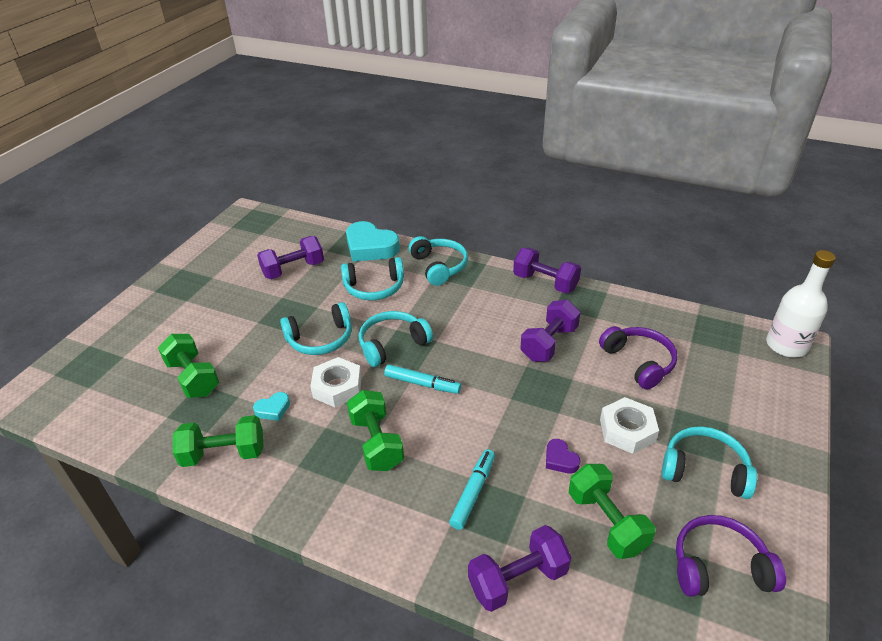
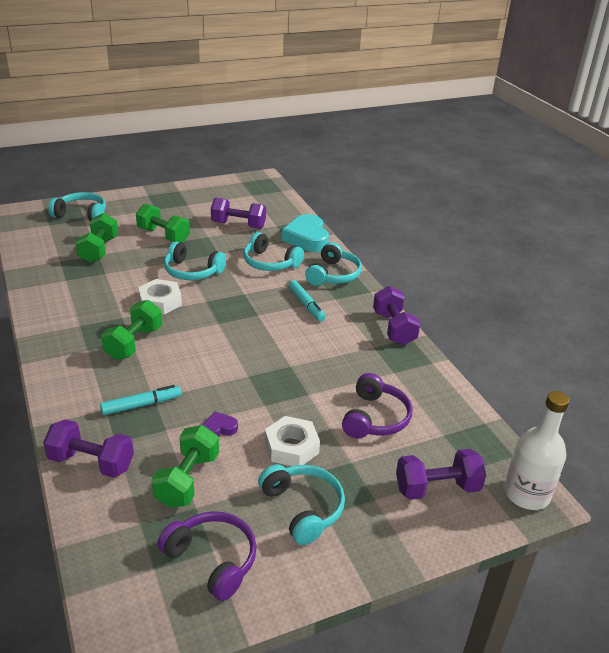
camera: 40 degrees right, 5 degrees down
green dumbbell [173,415,263,467] -> green dumbbell moved to [136,204,190,243]
turquoise heart [253,392,290,421] -> none
turquoise headphones [359,311,433,367] -> turquoise headphones moved to [48,192,106,221]
turquoise marker [384,364,461,394] -> turquoise marker moved to [288,280,326,321]
purple dumbbell [520,300,581,362] -> purple dumbbell moved to [396,449,486,500]
purple heart [546,439,580,473] -> purple heart turned 60 degrees clockwise [202,411,238,437]

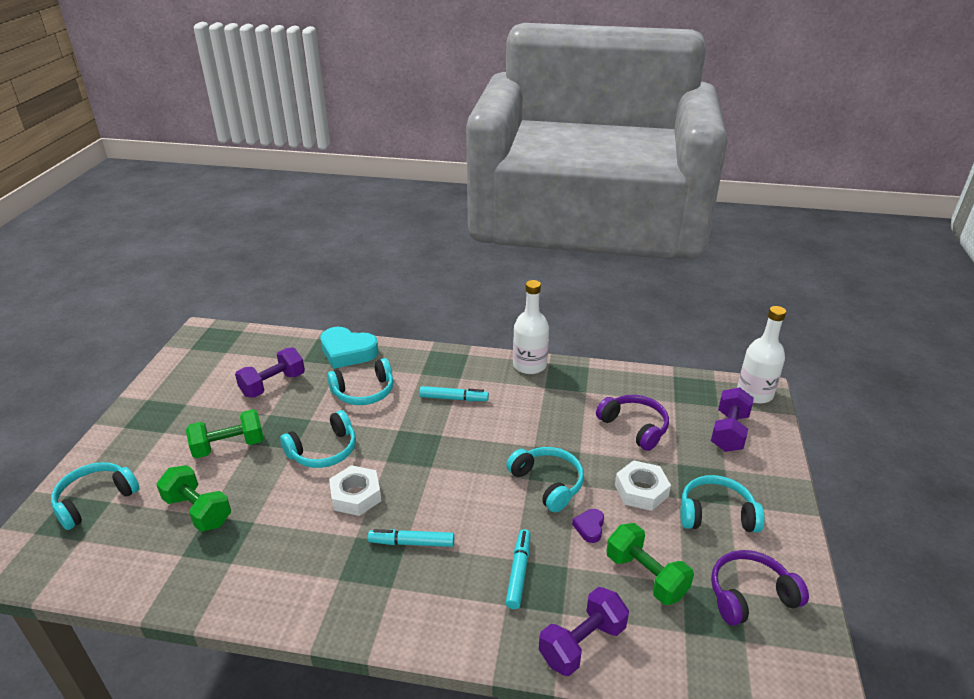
camera: 55 degrees left, 0 degrees up
green dumbbell [101,300,162,360] -> turquoise marker [368,529,454,547]
turquoise headphones [305,242,362,286] -> turquoise headphones moved to [506,447,584,512]
purple dumbbell [373,286,421,345] -> white bottle [513,280,549,374]

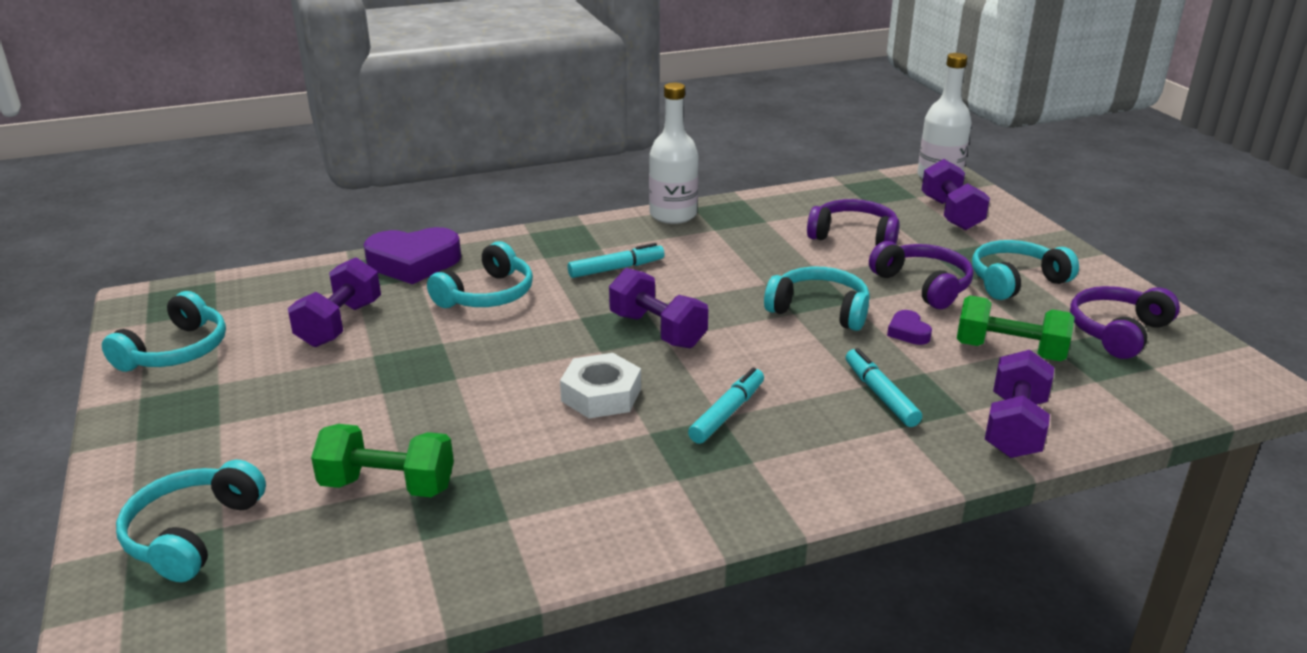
camera: 30 degrees left, 5 degrees down
green dumbbell [186,409,264,458] -> none
turquoise headphones [280,410,356,468] -> turquoise headphones moved to [102,291,226,372]
turquoise heart [320,327,379,369] -> purple heart [364,227,461,284]
turquoise marker [368,529,454,547] -> turquoise marker turned 150 degrees clockwise [688,368,764,444]
white nut [615,460,671,511] -> purple headphones [869,241,973,309]
none -> purple dumbbell [609,268,708,348]

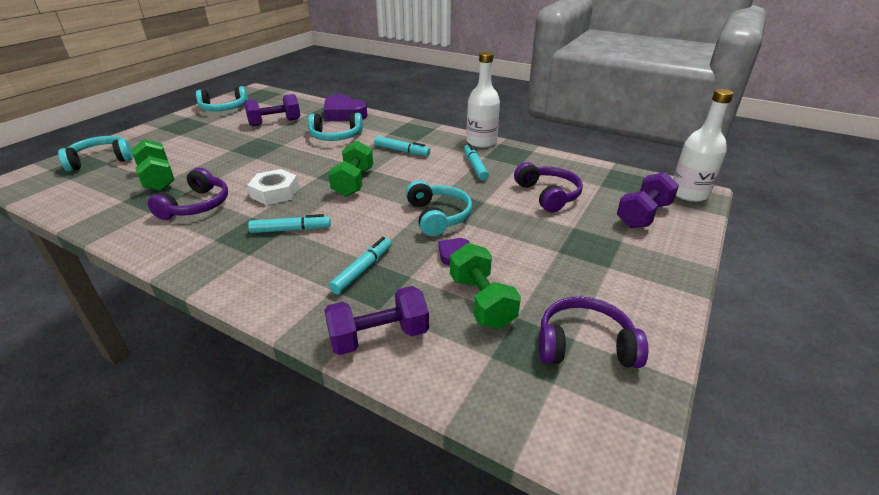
camera: 50 degrees right, 5 degrees up
purple dumbbell [609,268,708,348] -> green dumbbell [328,141,373,197]
purple headphones [869,241,973,309] -> purple headphones moved to [148,168,228,220]
turquoise headphones [972,240,1079,300] -> none
none -> turquoise marker [464,143,489,181]

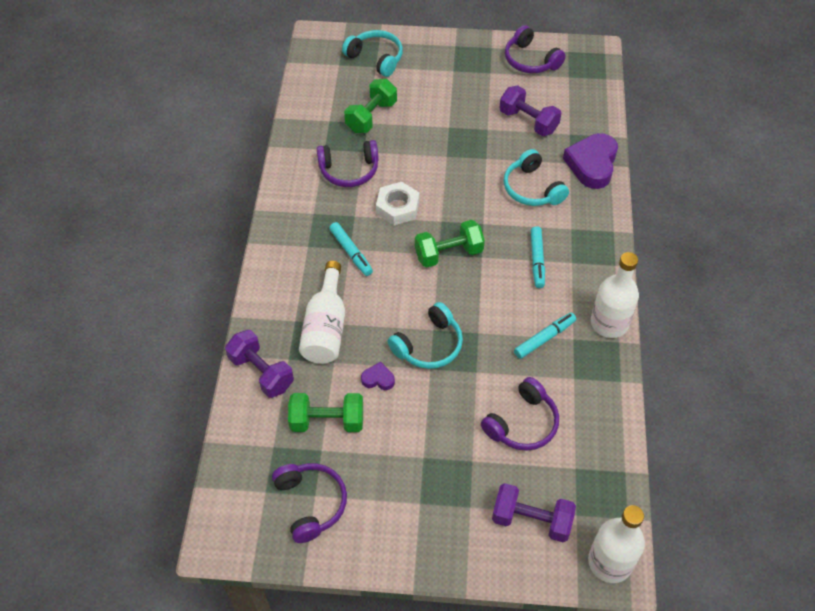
camera: 65 degrees right, 20 degrees up
turquoise headphones [196,86,248,111] -> purple headphones [505,25,566,73]
turquoise marker [329,237,392,294] -> white bottle [299,261,345,364]
green dumbbell [450,243,521,329] -> green dumbbell turned 45 degrees clockwise [288,393,363,432]

